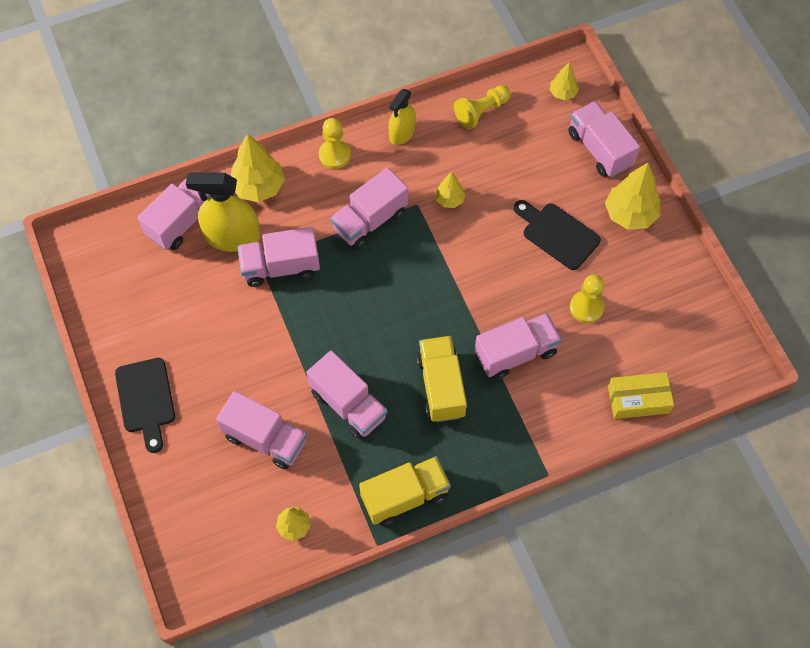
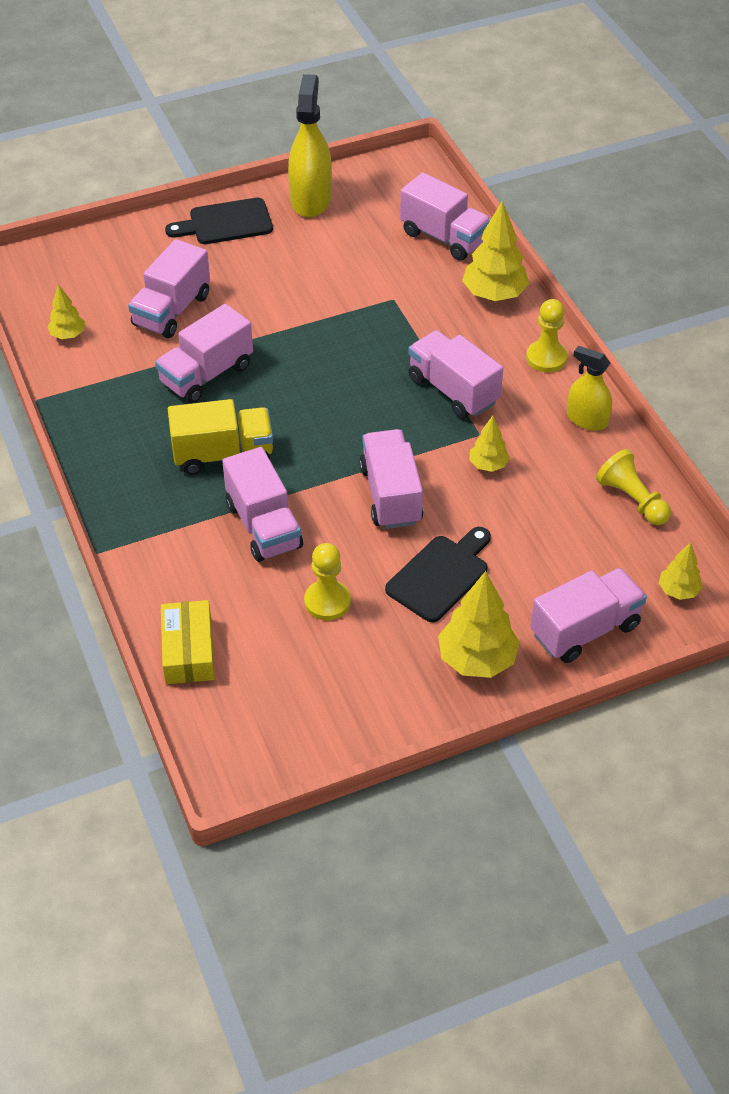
camera: 90 degrees right, 15 degrees down
yellow spray bottle [186,173,260,252] -> yellow spray bottle moved to [288,74,332,217]
pink truck [237,227,320,287] -> pink truck moved to [359,429,423,529]
yellow truck [359,456,451,526] -> none

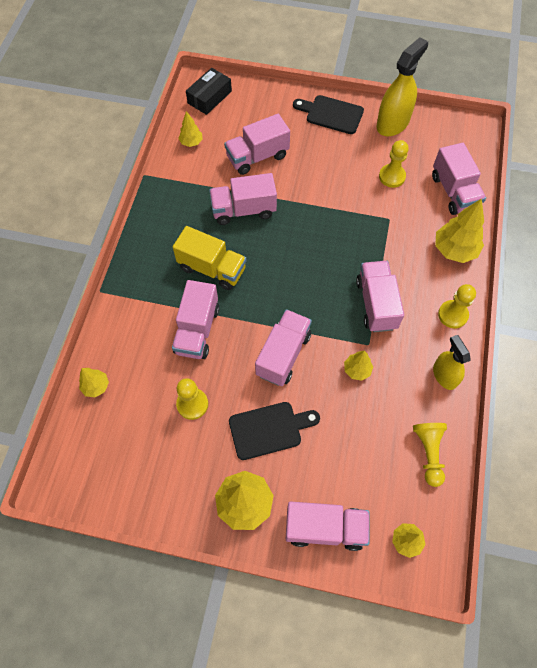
camera: 35 degrees right, 15 degrees up
yellow box [161,600,215,684] -> yellow tree [79,368,109,397]
none -> black box [186,68,232,115]
none -> yellow pawn [379,140,409,188]

